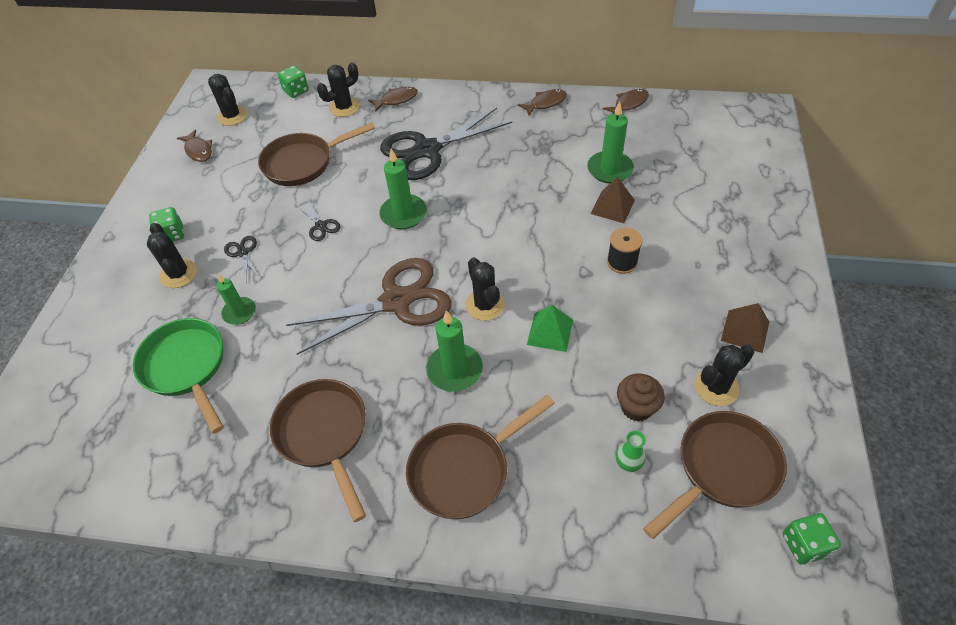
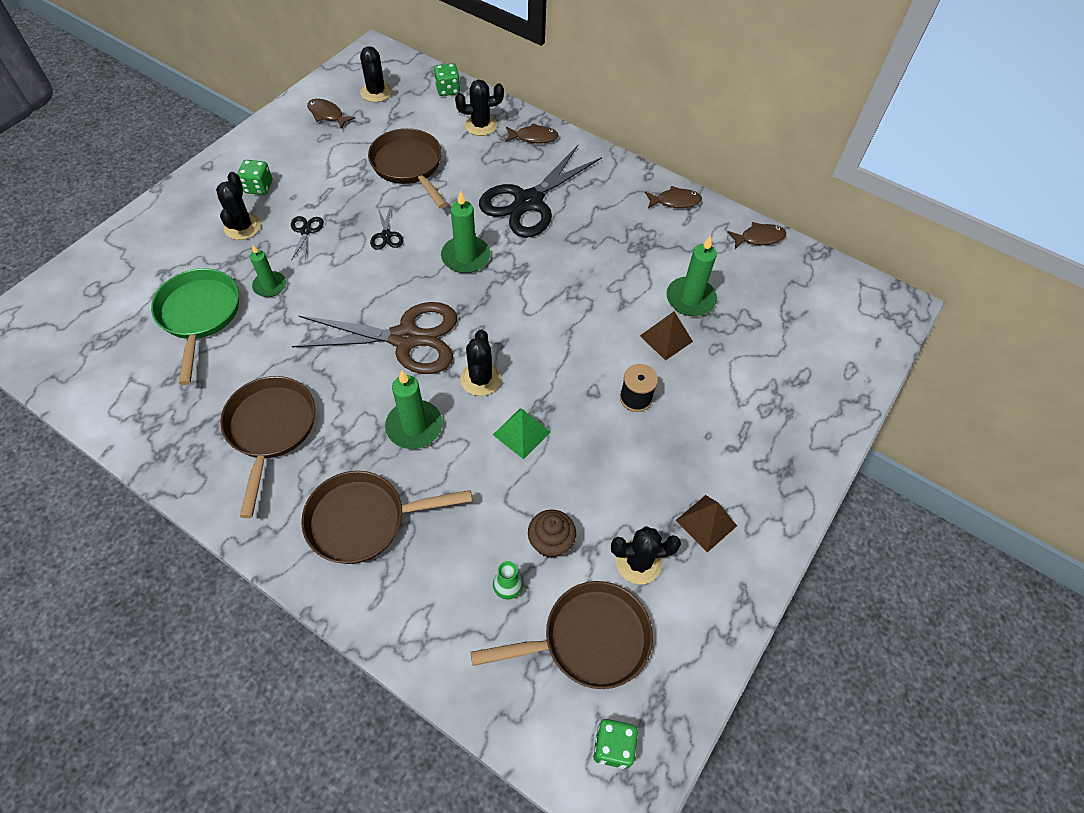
camera: 20 degrees right, 5 degrees up
brown fish [177,130,212,162] -> brown fish turned 135 degrees clockwise [307,99,356,129]
brown pan [258,122,375,186] -> brown pan turned 60 degrees clockwise [368,128,447,208]
black scissors [380,108,512,180] -> black scissors turned 45 degrees counterclockwise [479,145,602,238]

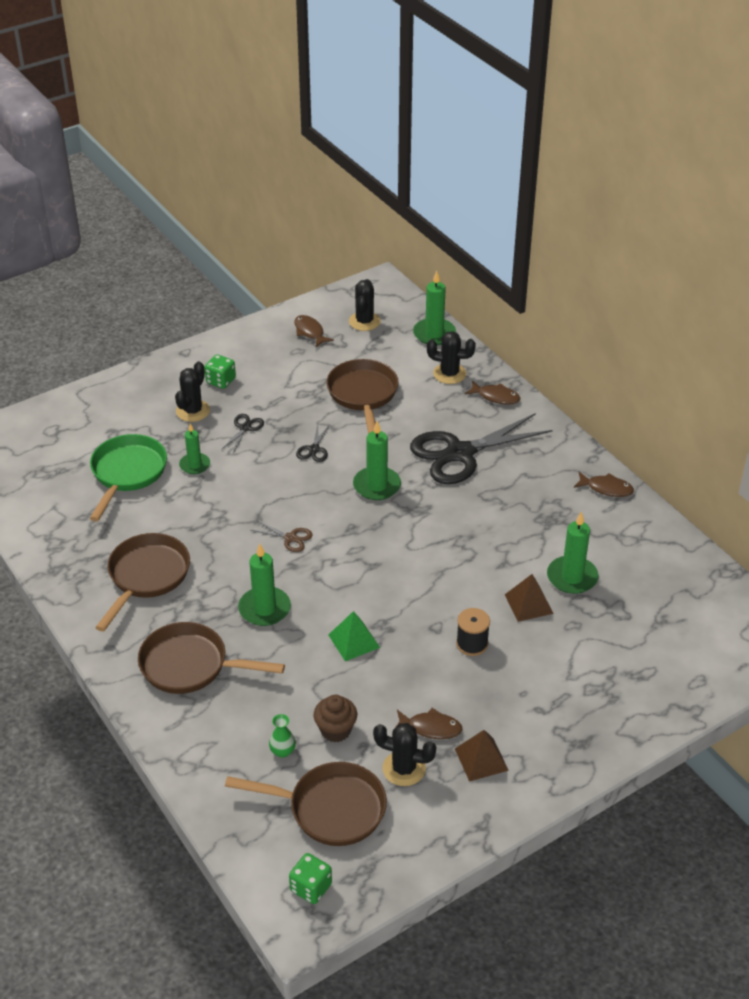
camera: 25 degrees right, 15 degrees down
brown scissors [292,302,457,374] -> brown scissors [251,520,313,552], size x0.41
green dice [434,63,460,96] -> green candle [413,271,456,346]
black cactus [460,329,501,396] -> none
brown fish [728,222,786,249] -> brown fish moved to [394,708,463,739]

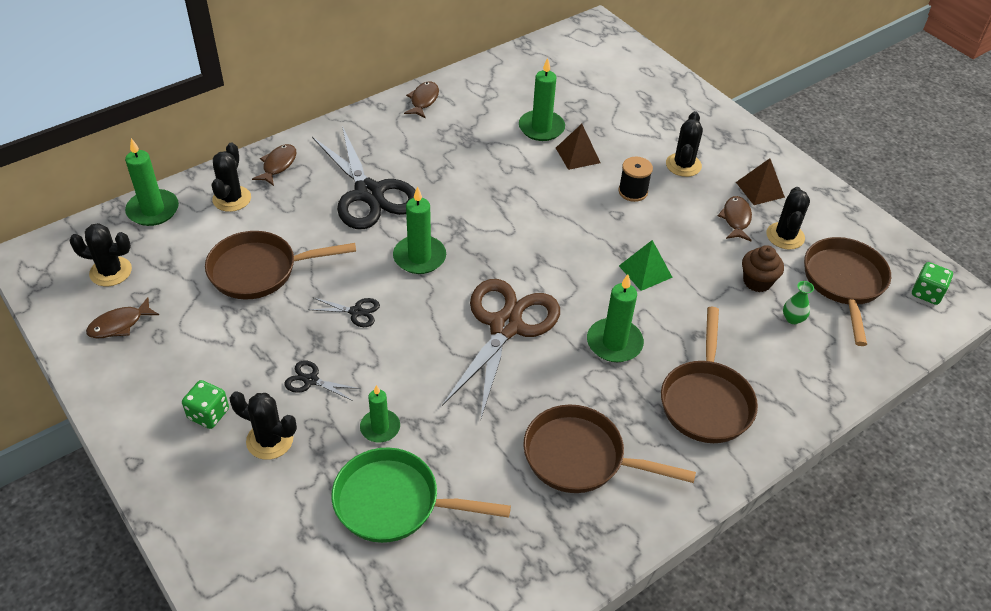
camera: 95 degrees left, 5 degrees up
brown scissors [251,520,313,552] -> brown scissors [442,279,560,418], size x2.44
none -> black cactus [666,111,703,177]

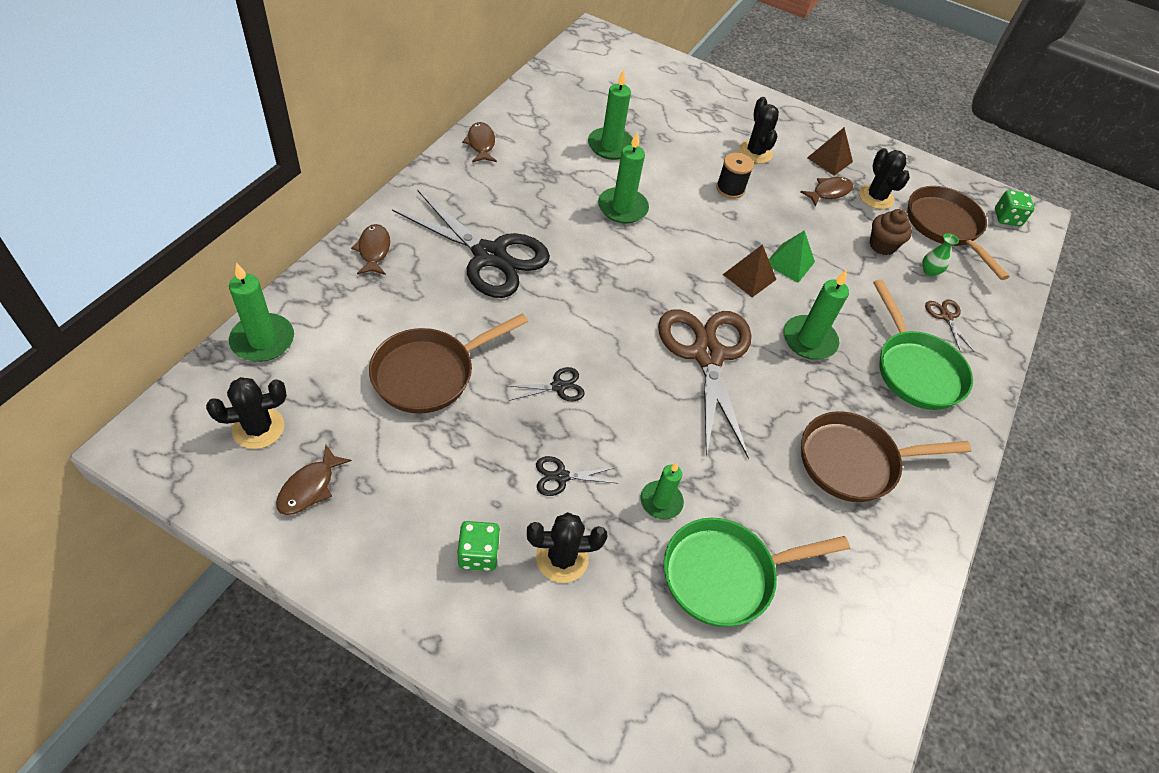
camera: 30 degrees left, 5 degrees up
black cactus [212,143,251,212] -> none
green candle [393,186,446,274] -> green candle moved to [598,132,649,223]
brown pyramid [556,124,600,170] -> brown pyramid moved to [723,244,776,297]
brown pan [661,307,758,443] -> green pan [873,279,973,410]
brown fish [718,196,752,241] -> brown fish turned 75 degrees clockwise [800,177,853,207]
none -> brown scissors [925,300,975,352]

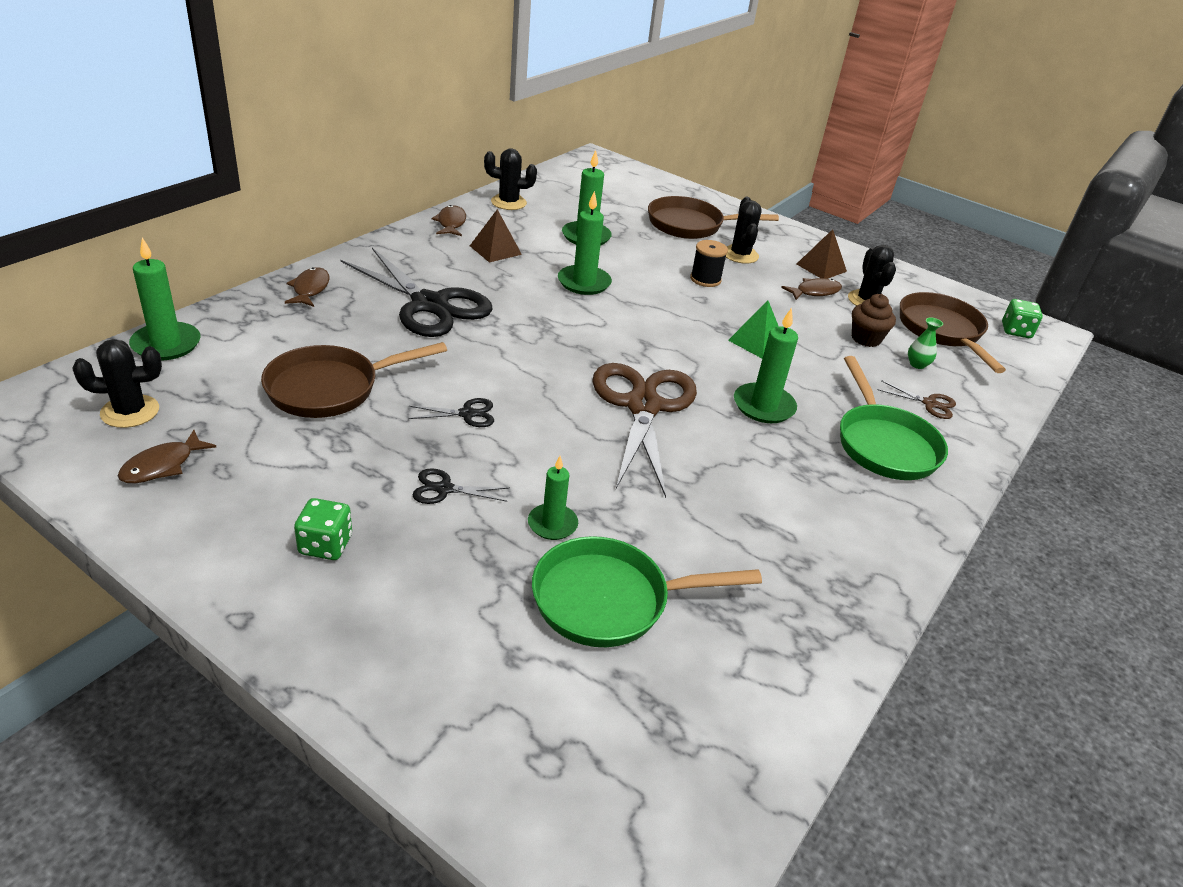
camera: 10 degrees right, 15 degrees down
black cactus [527,512,608,583] -> black cactus moved to [484,148,537,210]
brown pyramid [723,244,776,297] -> brown pyramid moved to [470,209,522,263]
brown pan [801,411,971,502] -> brown pan moved to [648,196,779,239]
brown scissors [925,300,975,352] -> brown scissors turned 120 degrees clockwise [877,380,956,419]

